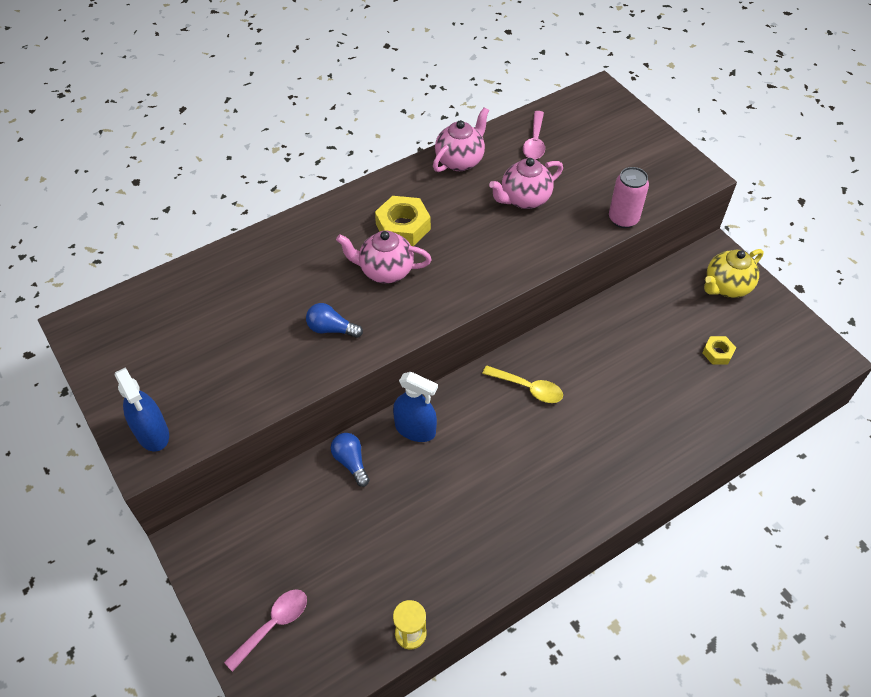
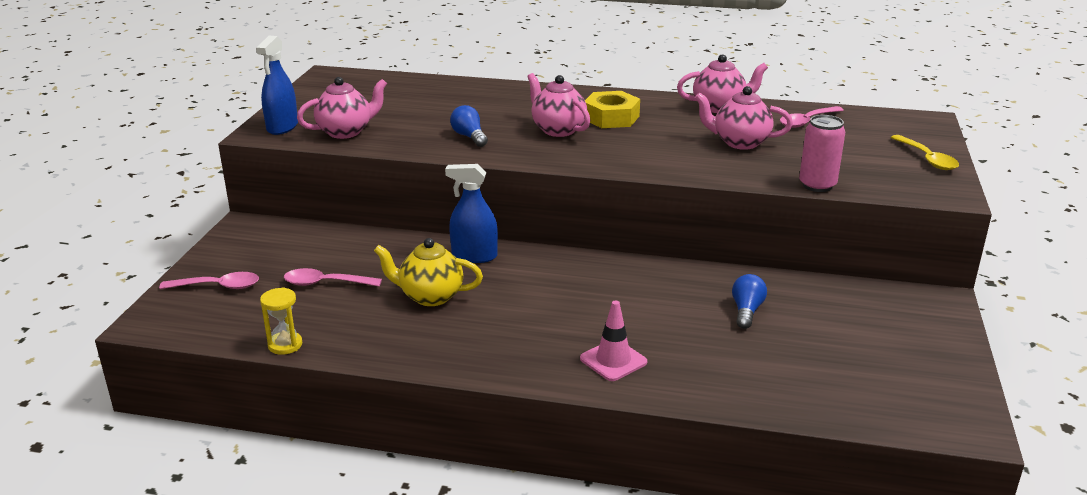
camera: 45 degrees right, 25 degrees down
blue light bulb [331,433,370,487] -> blue light bulb moved to [732,274,767,329]
blue spray bottle [393,372,438,442] -> blue spray bottle turned 120 degrees clockwise [445,164,498,263]
yellow spoon [482,365,563,403] -> yellow spoon moved to [891,135,959,170]
yellow nut [702,336,736,365] -> none
yellow teapot [704,249,764,298] -> yellow teapot moved to [374,238,483,306]
none -> pink spoon [284,268,382,287]
none -> pink teapot [297,77,387,139]
none -> pink traffic cone [580,300,647,381]

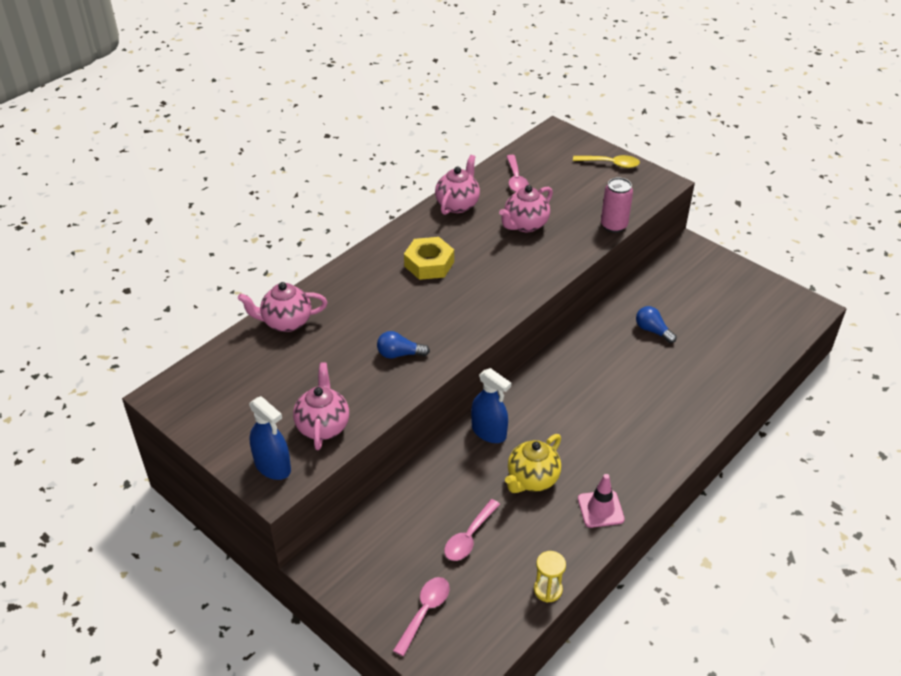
camera: 60 degrees left, 15 degrees up
blue spray bottle [445,164,498,263] -> blue spray bottle turned 90 degrees counterclockwise [471,368,511,443]
pink teapot [527,73,590,137] -> pink teapot moved to [238,282,328,332]
pink traffic cone [580,300,647,381] -> pink traffic cone moved to [578,474,625,528]

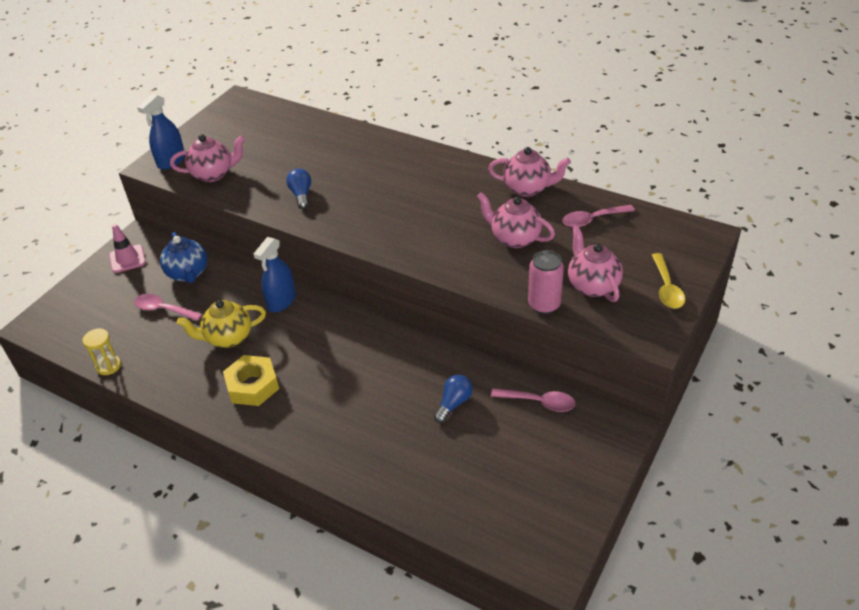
camera: 80 degrees right, 0 degrees up
pink teapot [238,282,328,332] -> pink teapot moved to [568,226,623,302]
pink spoon [393,577,450,656] -> pink spoon moved to [491,388,575,412]
yellow nut [404,237,454,280] -> yellow nut moved to [223,355,279,406]
yellow teapot [505,434,561,493] -> yellow teapot turned 45 degrees counterclockwise [177,300,266,348]
pink traffic cone [578,474,625,528] -> pink traffic cone moved to [109,224,146,273]
none -> blue teapot [160,232,207,283]

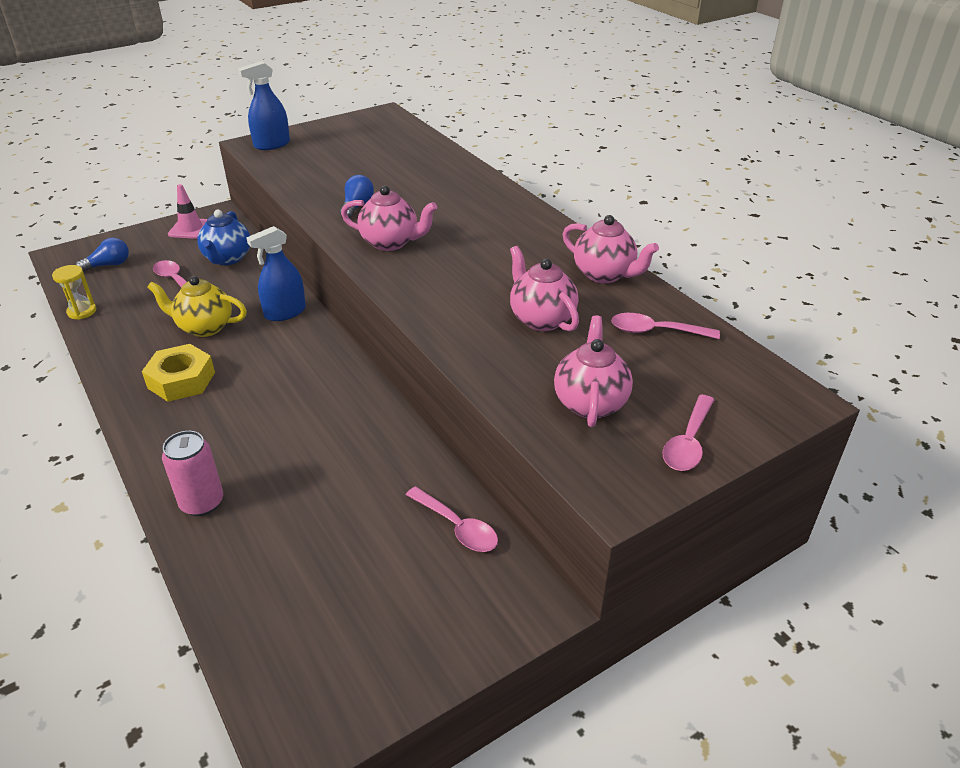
camera: 25 degrees right, 5 degrees down
pink teapot [170,134,245,182] -> pink teapot moved to [341,186,437,251]
blue light bulb [434,375,473,423] -> blue light bulb moved to [76,238,129,272]
pink can [528,250,564,314] -> pink can moved to [162,431,223,516]
yellow spoon [652,253,685,309] -> pink spoon [662,395,714,471]

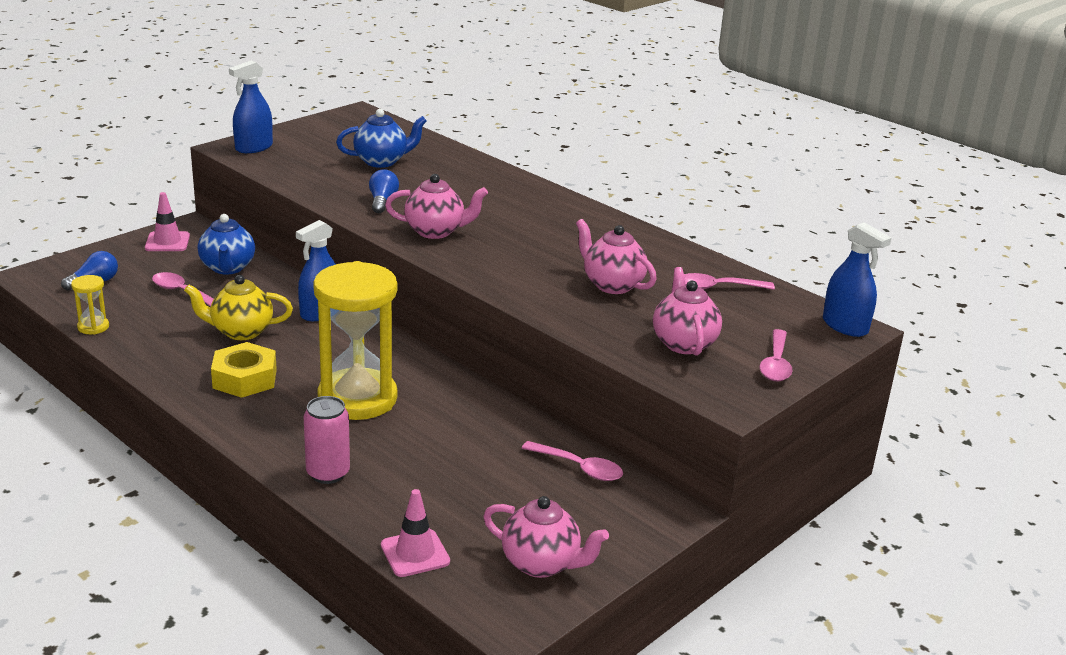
camera: 15 degrees left, 10 degrees down
pink teapot [563,215,659,283] -> pink teapot moved to [483,496,609,578]
none -> yellow hourglass [313,261,397,420]
none -> blue teapot [336,109,427,168]
none -> pink traffic cone [381,489,450,577]
none -> blue spray bottle [823,222,891,337]

